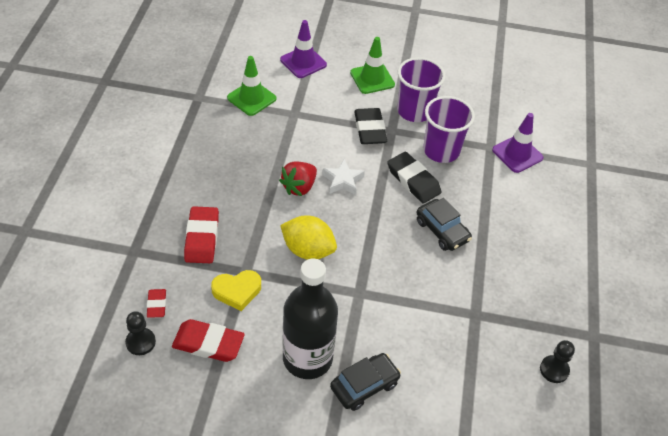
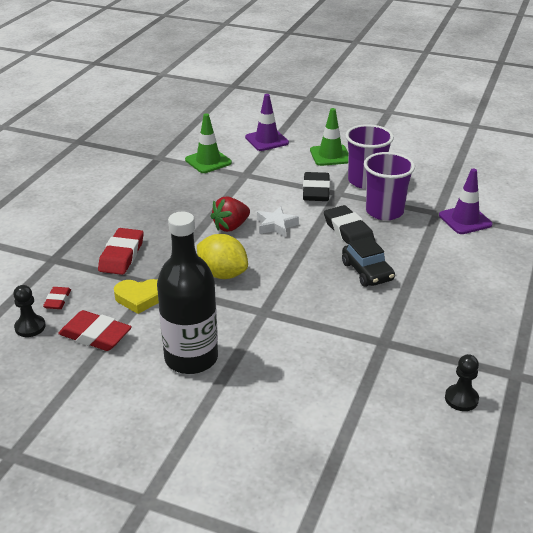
camera: 15 degrees right, 15 degrees down
black car [330,353,401,411] -> none

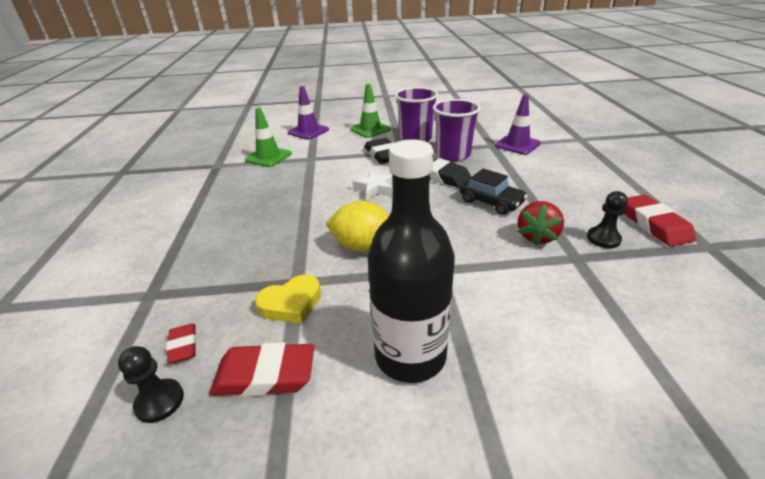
camera: 25 degrees left, 0 degrees up
red eraser [98,228,144,275] -> red eraser moved to [624,195,696,247]
red strawberry [210,196,250,232] -> red strawberry moved to [518,201,564,246]
black pawn [445,354,479,411] -> black pawn moved to [587,191,628,248]

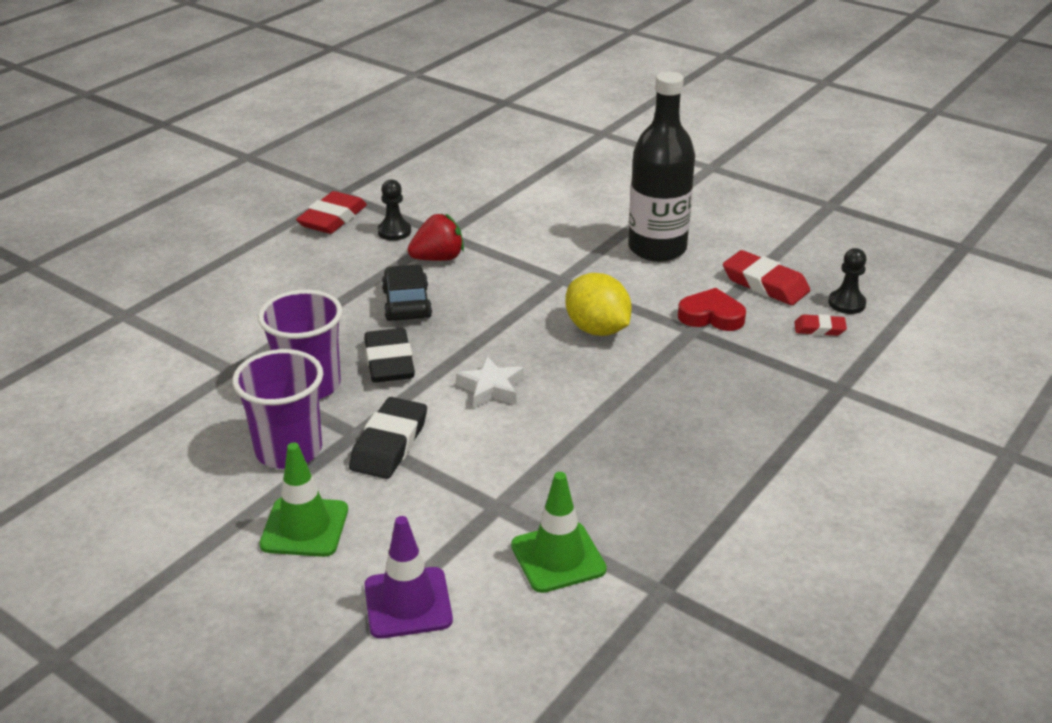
camera: 140 degrees left, 0 degrees up
red eraser [166,323,196,363] -> red eraser turned 75 degrees clockwise [794,314,847,336]
yellow heart [255,275,321,324] -> red heart [678,288,746,331]
purple traffic cone [495,95,541,155] -> none

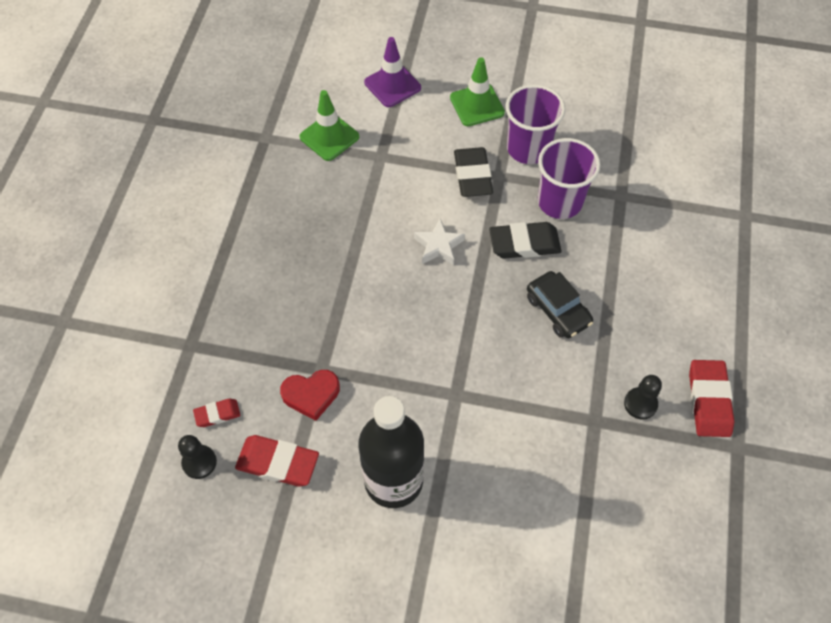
camera: 155 degrees right, 25 degrees up
black eraser [364,328,415,383] -> black eraser turned 60 degrees counterclockwise [489,222,562,259]
red strawberry [408,214,464,261] -> none
yellow lemon [565,273,632,336] -> none

